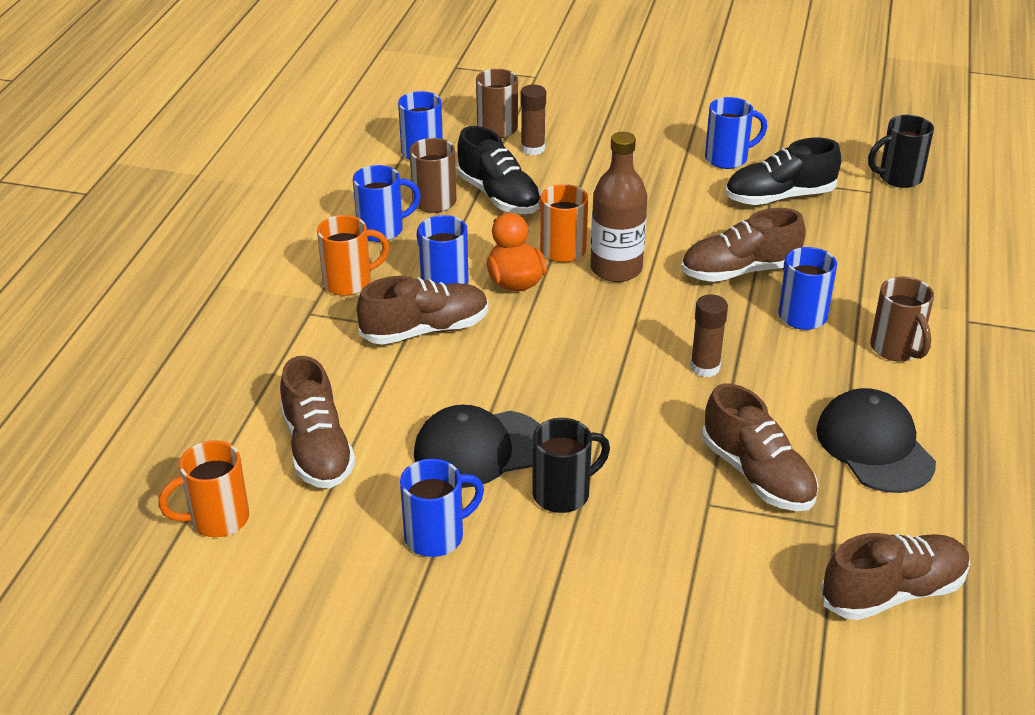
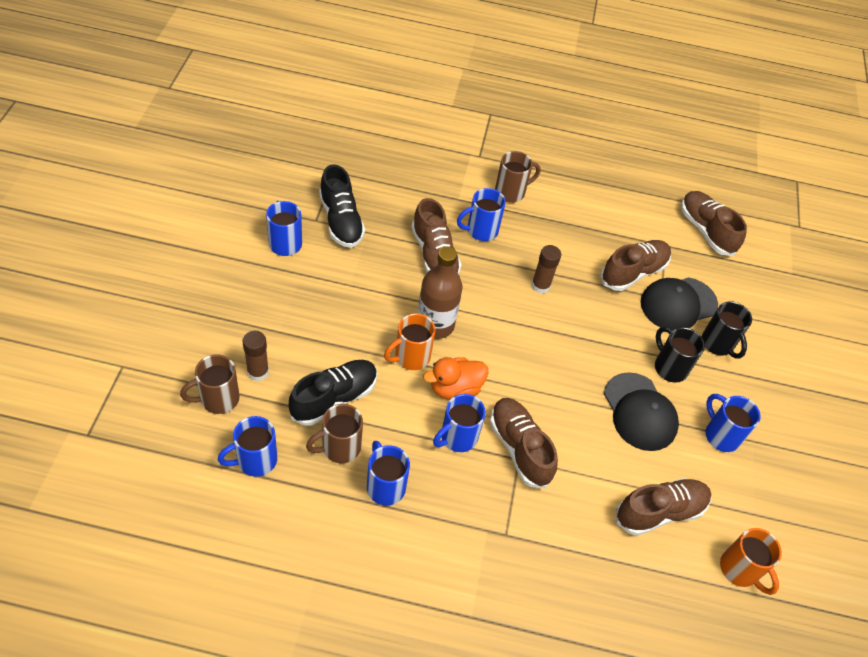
camera: 100 degrees left, 15 degrees up
orange mug [317,215,390,296] -> none
black cap [816,388,936,493] -> black cap moved to [641,277,718,330]
black mug [868,115,934,188] -> black mug moved to [702,301,752,359]

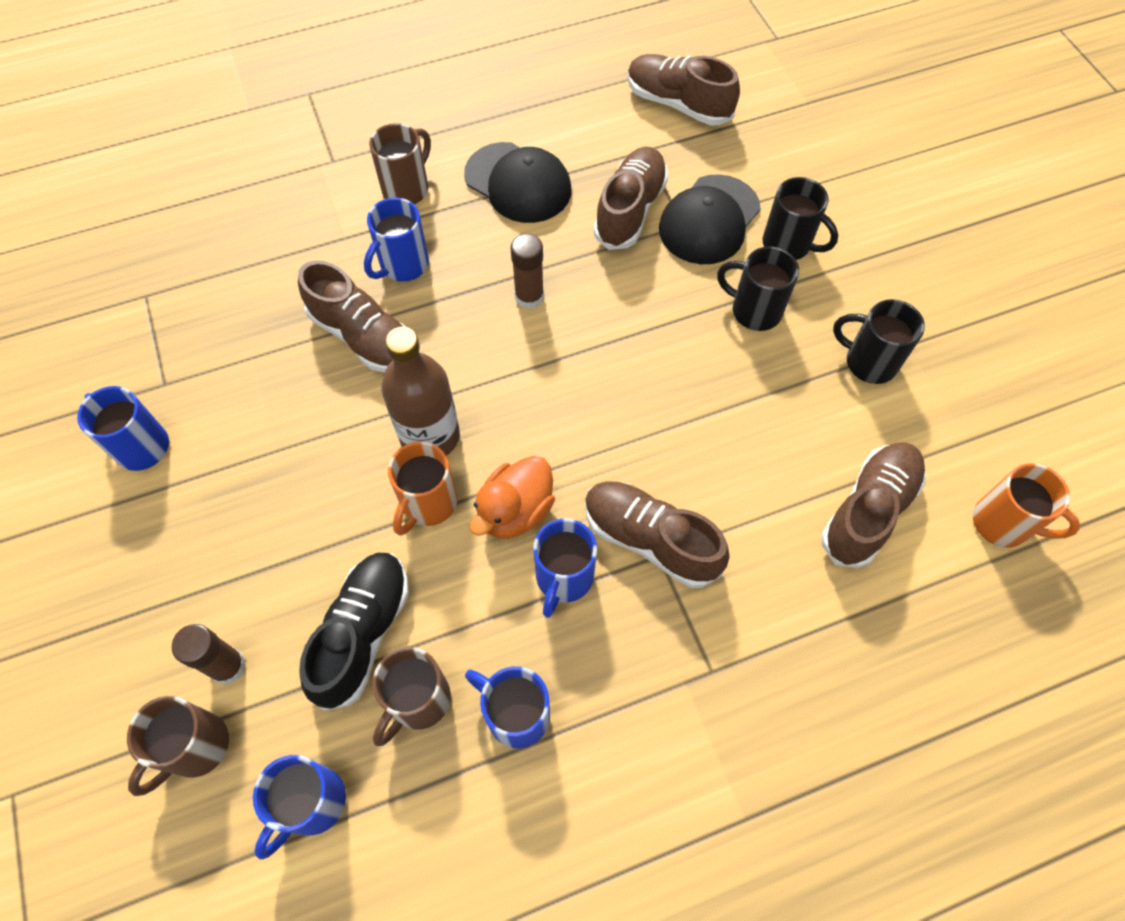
camera: 25 degrees left, 10 degrees up
black shoe [319,164,365,248] -> none
black cap [604,372,679,451] -> black cap moved to [464,142,571,223]
blue mug [705,394,761,452] -> black mug [833,299,925,384]

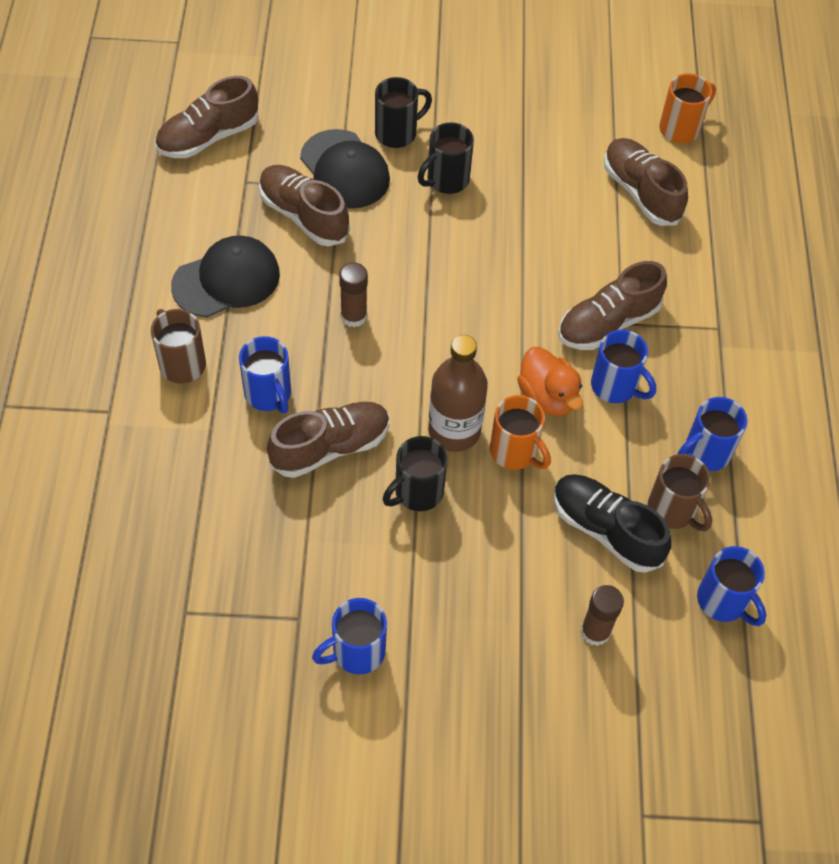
camera: 70 degrees left, 5 degrees down
brown mug [127,696,229,796] -> none
black mug [833,299,925,384] -> black mug moved to [383,436,448,511]

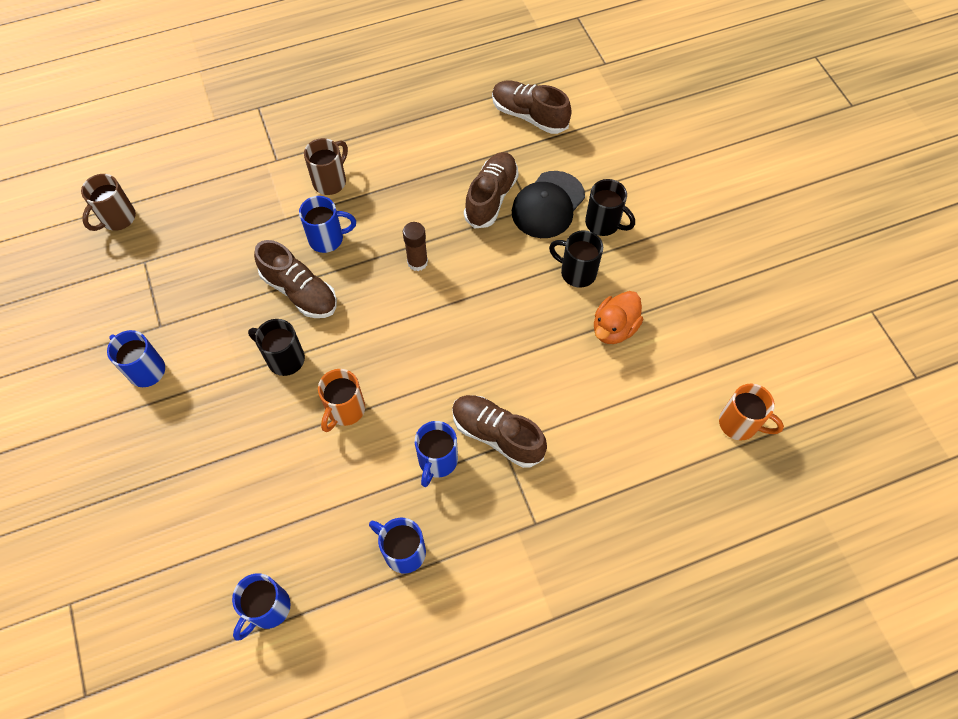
camera: 70 degrees right, 5 degrees up
black cap [171,236,280,317] -> none
blue mug [239,336,291,413] -> blue mug turned 135 degrees counterclockwise [299,196,356,253]
brown bottle [428,335,488,452] -> none
orange duck [517,347,583,416] -> orange duck moved to [594,291,643,344]
black shoe [554,474,671,573] -> none
brown glue stick [581,585,624,646] -> none
brown shoe [604,138,688,226] -> none
brown mug [648,454,712,531] -> brown mug moved to [81,174,136,231]

